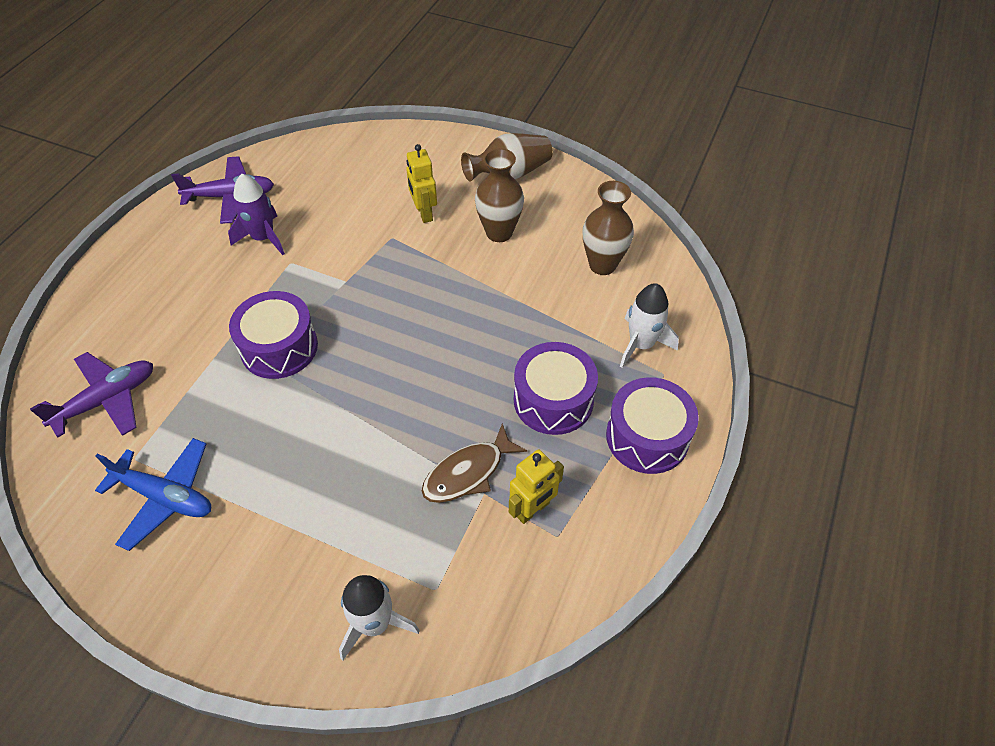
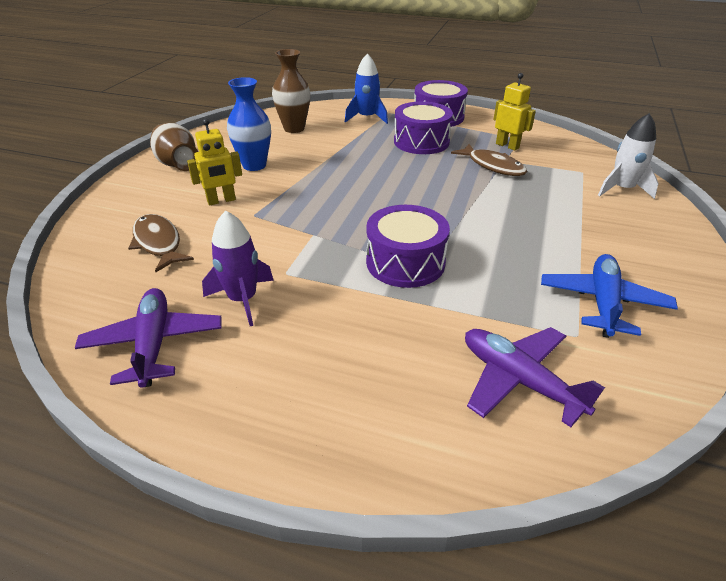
camera: 95 degrees left, 15 degrees down
brown vase [475,148,524,242] -> blue vase [227,77,271,171]
white rocket [620,283,679,368] -> blue rocket [345,53,388,124]
none -> brown fish [128,214,194,272]

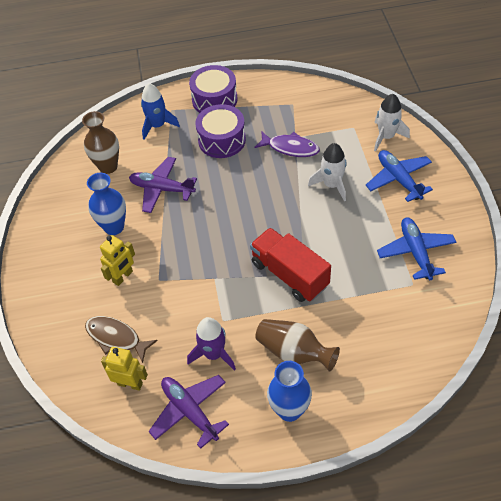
camera: 25 degrees left, 15 degrees up
brown vase [150,123,198,171] -> brown vase moved to [255,319,340,372]
purple drum [366,205,450,288] -> red truck [250,228,331,302]
brown fish [451,144,527,176] -> purple fish [254,131,320,157]
purple plane [465,327,605,427] -> purple plane moved to [129,157,197,213]
yellow robot [494,73,536,151] -> yellow robot moved to [101,347,148,391]
none -> blue vase [267,361,312,422]
none -> white rocket [308,143,347,201]
none -> blue plane [366,150,433,202]

